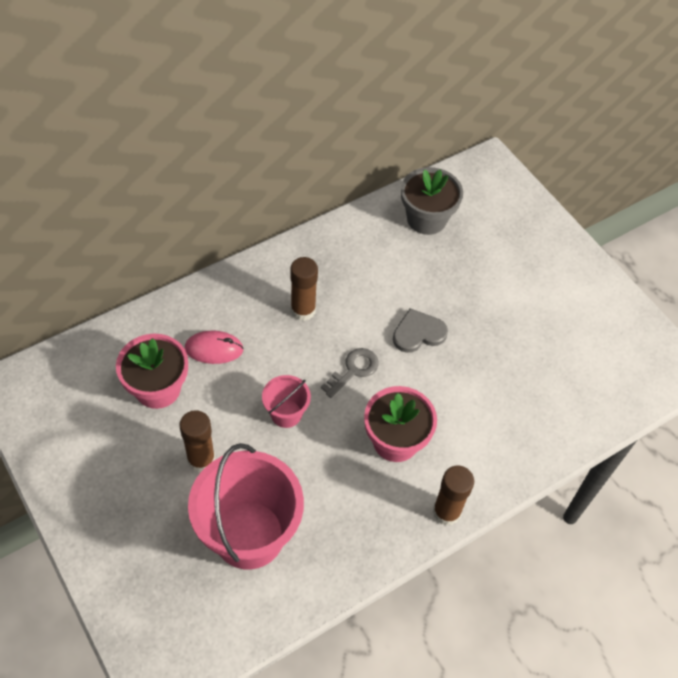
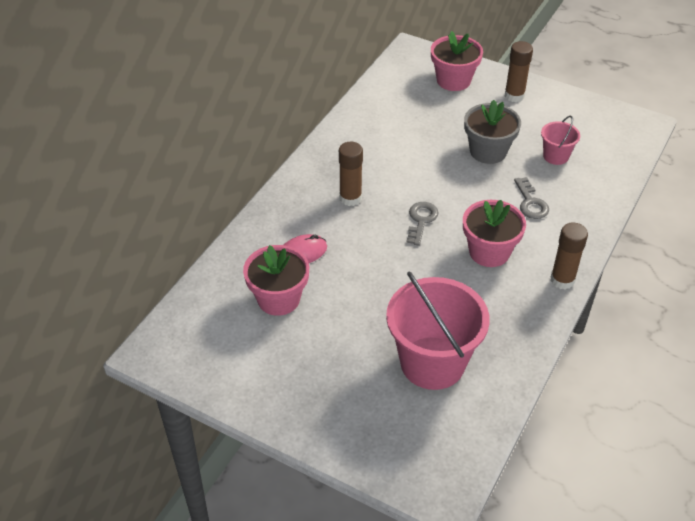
camera: 25 degrees left, 10 degrees down
brown glue stick [179,410,215,473] -> brown glue stick moved to [505,41,533,102]
pink bucket [262,375,311,428] -> pink bucket moved to [541,116,580,165]
grey heart [393,308,448,353] -> none
grey flower pot [401,167,463,235] -> grey flower pot moved to [464,100,521,164]
none -> pink flower pot [431,31,483,91]
none -> grey key [514,177,549,219]

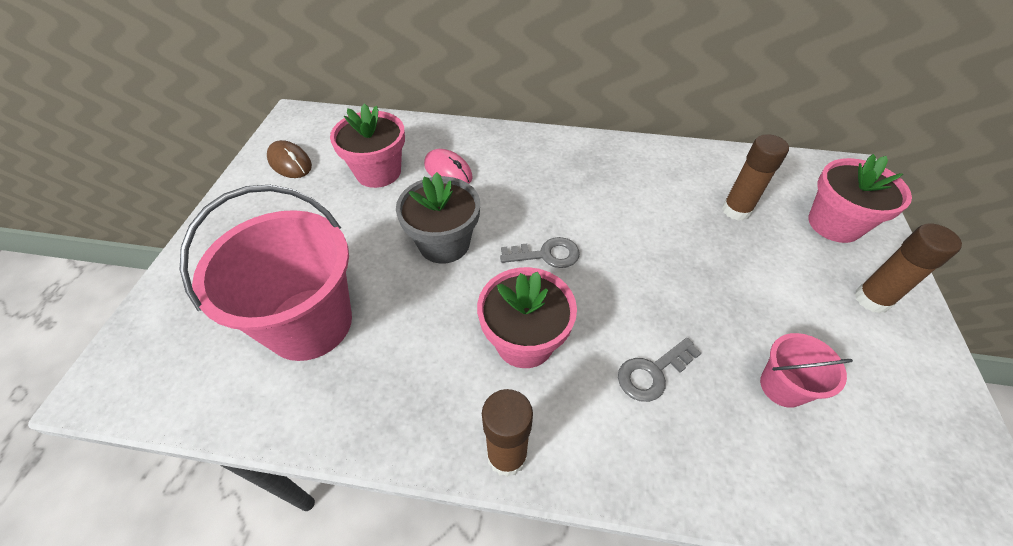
camera: 70 degrees right, 5 degrees up
brown glue stick [339,142,363,206] -> brown glue stick moved to [722,134,789,221]
grey flower pot [464,100,521,164] -> grey flower pot moved to [396,172,480,264]
none -> brown mouse [267,140,312,178]

